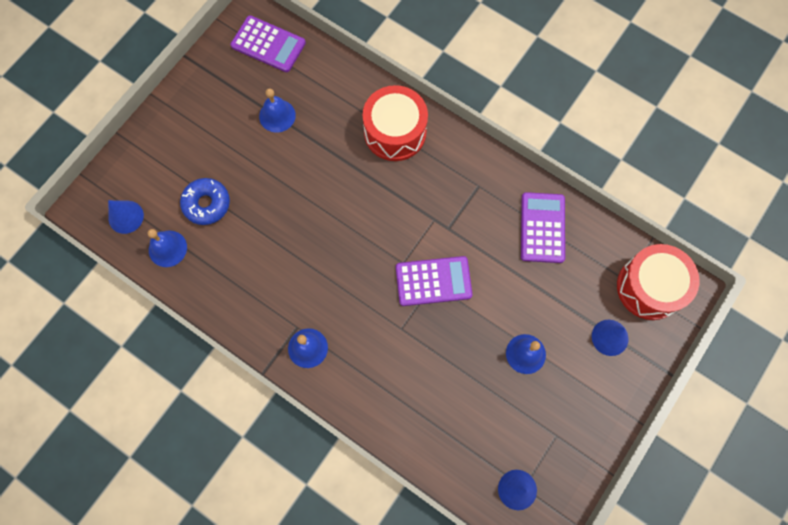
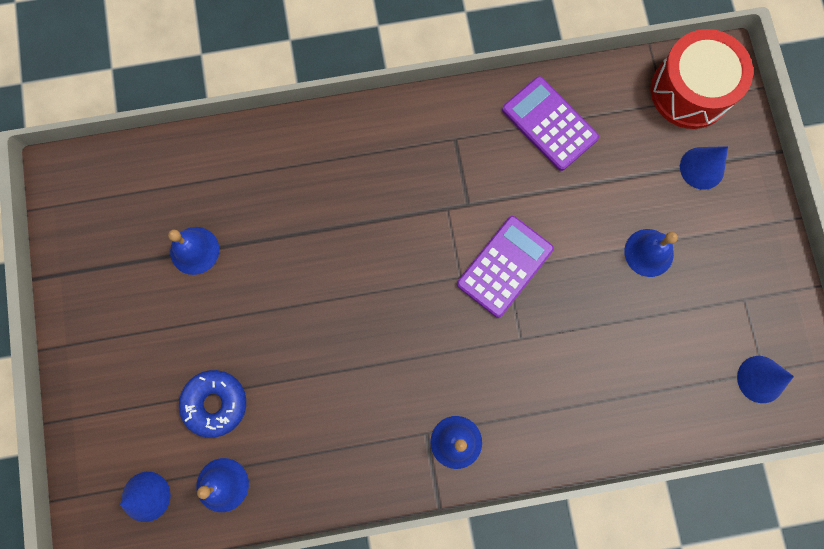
camera: 45 degrees left, 5 degrees up
purple calculator [231,15,306,72] -> none
red drum [363,85,428,161] -> none

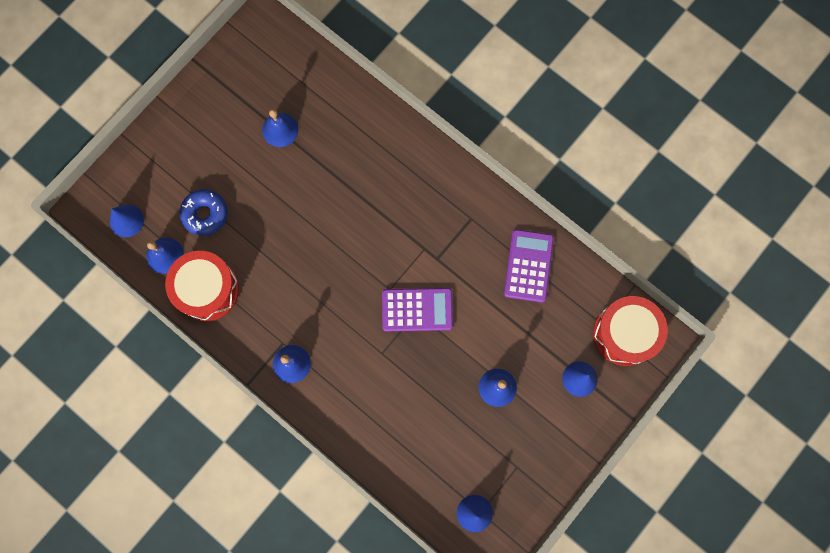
camera: 50 degrees right, 0 degrees up
none -> red drum [165,251,239,321]

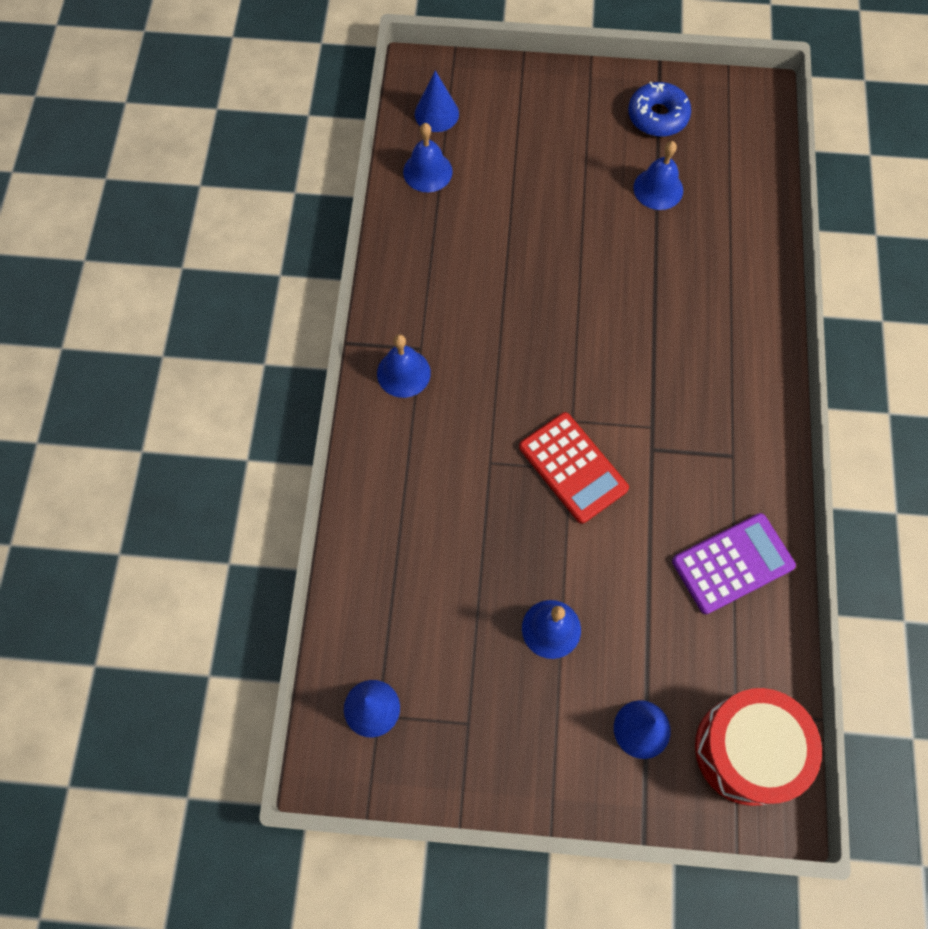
camera: 55 degrees right, 10 degrees down
red drum [165,251,239,321] -> none
blue donut [180,189,227,236] -> blue donut moved to [628,82,691,137]
purple calculator [382,288,453,331] -> red calculator [519,412,629,524]

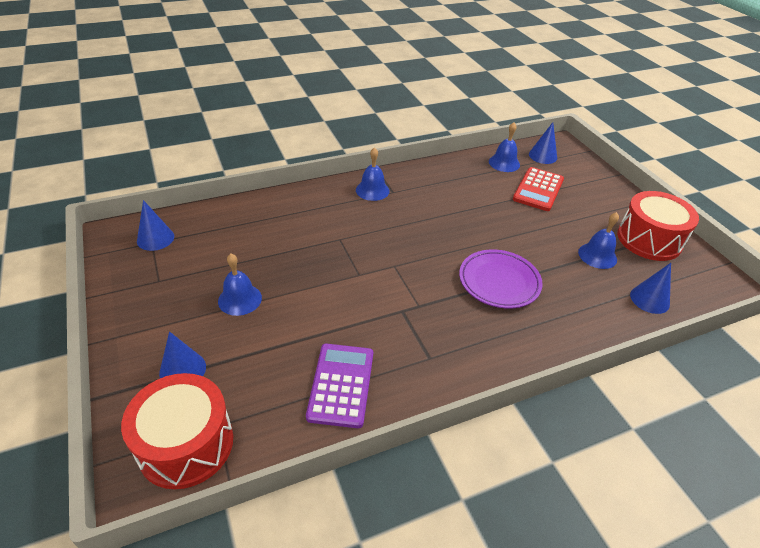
camera: 60 degrees right, 25 degrees down
red calculator [519,412,629,524] -> red calculator moved to [513,167,564,211]
blue donut [628,82,691,137] -> red drum [617,191,699,261]
purple calculator [672,513,796,614] -> purple calculator turned 120 degrees counterclockwise [306,344,373,428]
none -> purple plate [459,250,543,309]
none -> blue cone [630,263,671,314]

